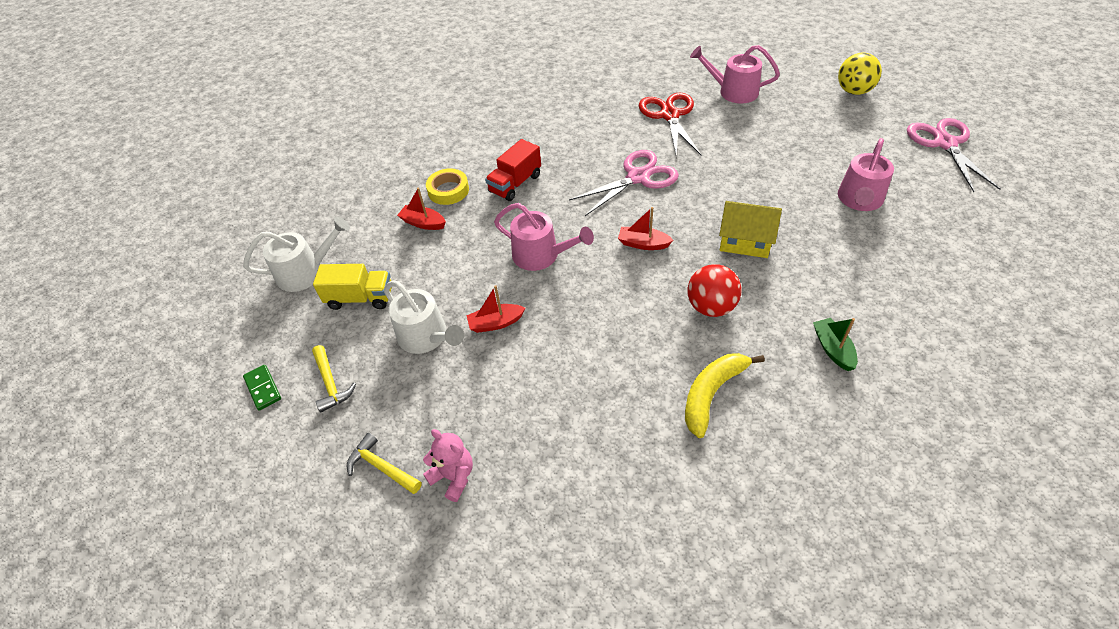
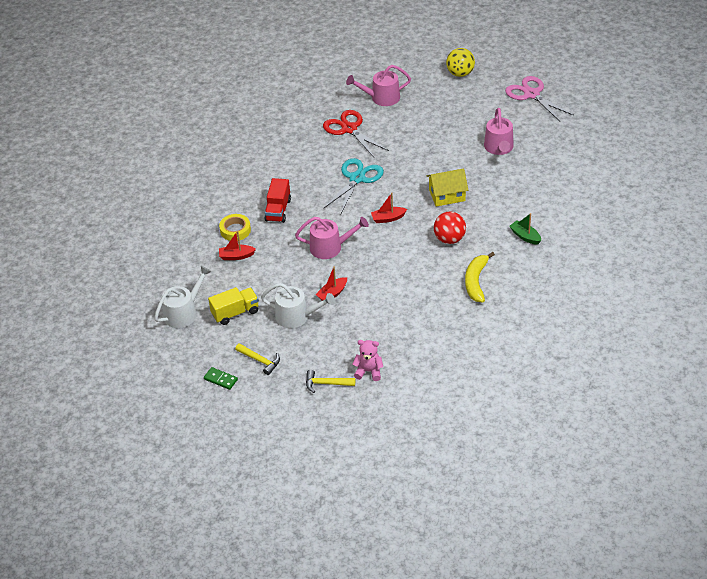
camera: 30 degrees left, 5 degrees down
pink scissors [569,150,679,216] -> turquoise scissors [324,158,384,213]

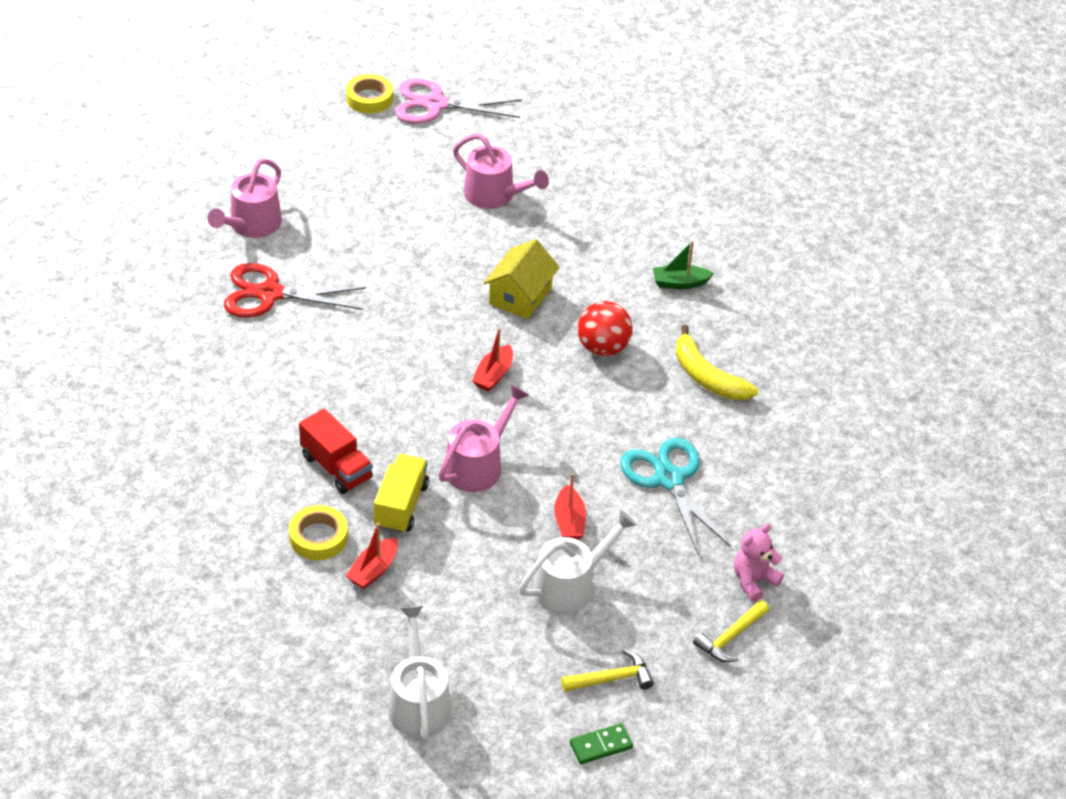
camera: 55 degrees left, 0 degrees up
yellow truck [208,287,259,325] -> yellow truck moved to [374,454,429,534]
turquoise scissors [324,158,384,213] -> turquoise scissors moved to [620,438,731,556]
yellow ball [446,48,475,77] -> none
none -> yellow tape [346,74,393,114]

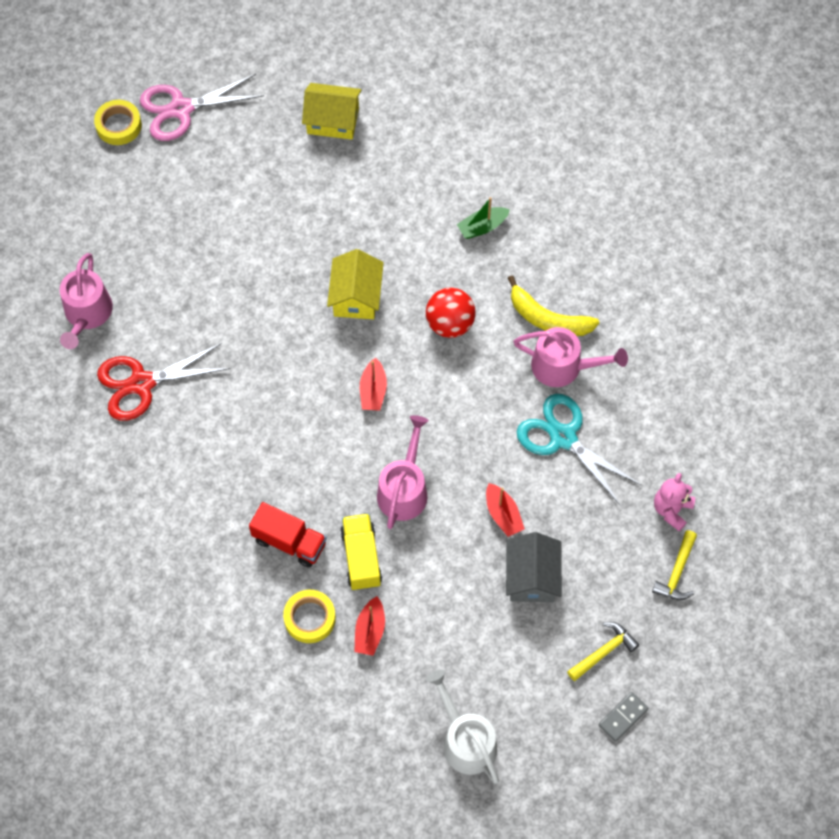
camera: 20 degrees left, 20 degrees up
pink watering can [453,133,549,209] -> pink watering can moved to [513,327,628,387]
white watering can [519,510,637,614] -> grey house [506,532,562,602]
green domino [570,723,633,764] -> grey domino [599,692,648,742]
none -> yellow house [302,83,362,140]

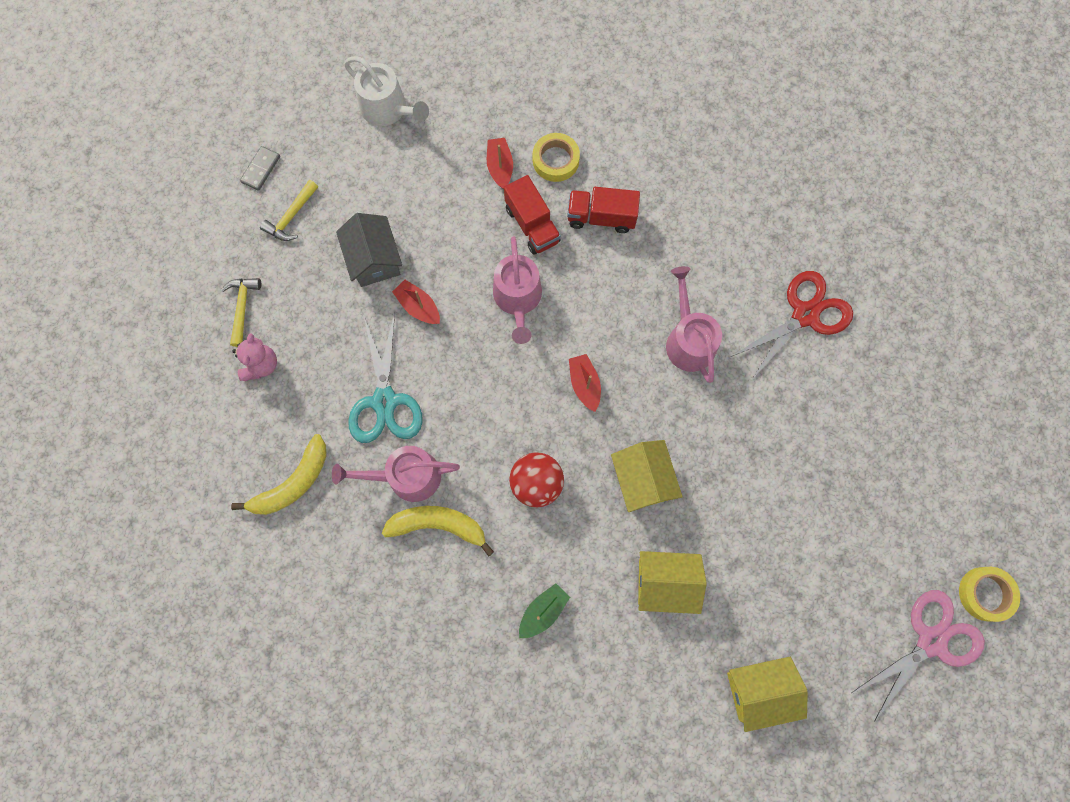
camera: 160 degrees right, 10 degrees up
pink watering can [60,253,113,349] -> pink watering can moved to [666,266,722,383]
yellow truck [340,513,382,590] -> red truck [504,175,561,255]
turquoise scissors [517,394,641,505] -> turquoise scissors turned 60 degrees clockwise [348,313,423,443]
none -> yellow banana [231,434,327,515]
none -> yellow house [638,551,707,614]

